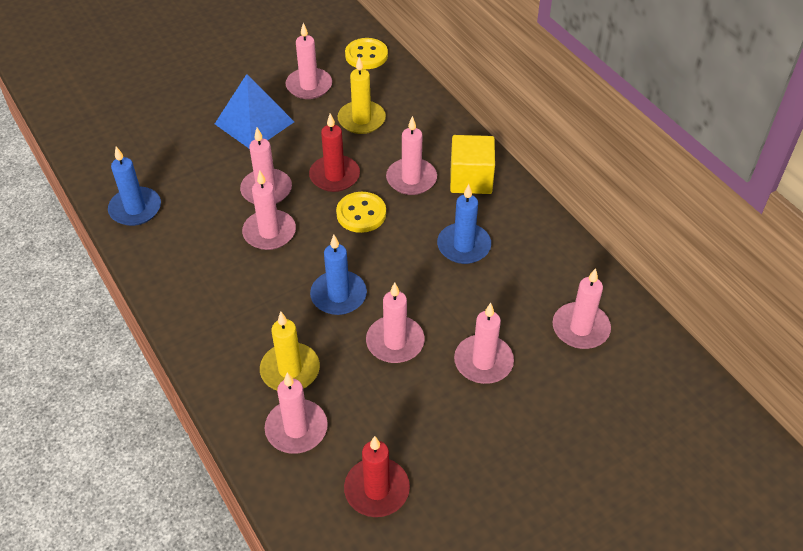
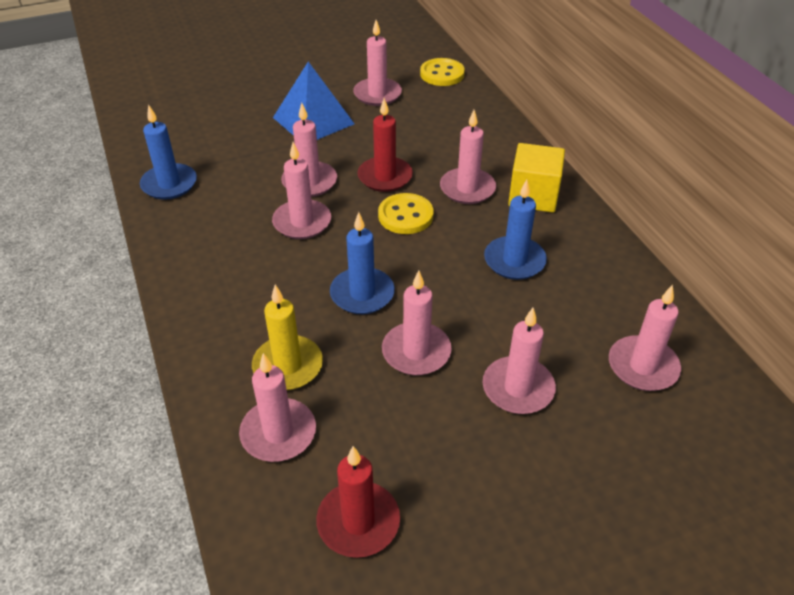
camera: 10 degrees right, 5 degrees down
yellow candle [338,57,386,134] -> none

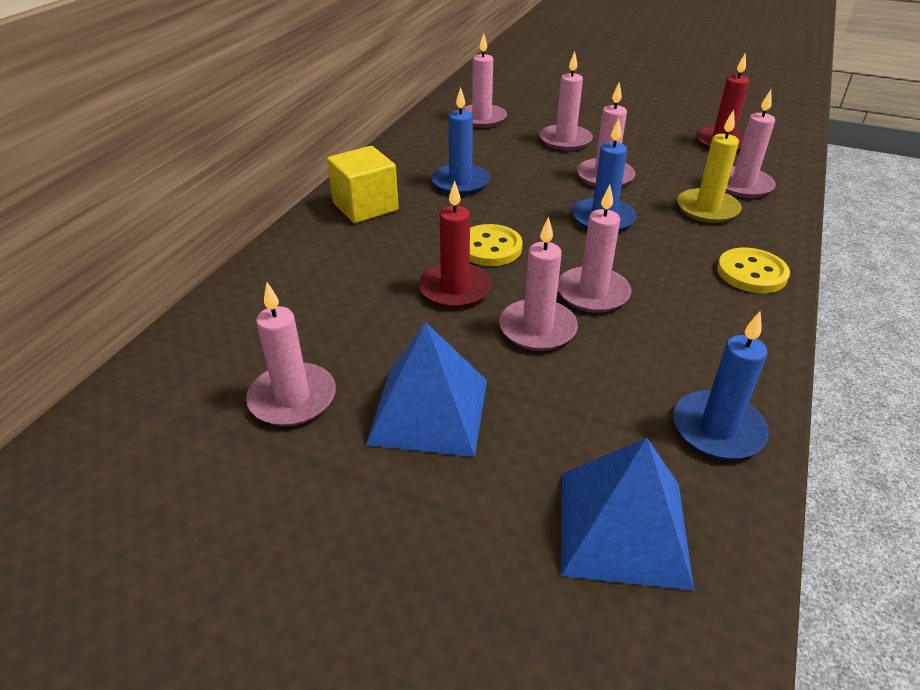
camera: 135 degrees left, 5 degrees down
yellow button [420,58,465,86] -> yellow button moved to [717,248,790,293]
pink candle [440,110,496,204] -> none
none -> blue pyramid [561,438,694,591]

